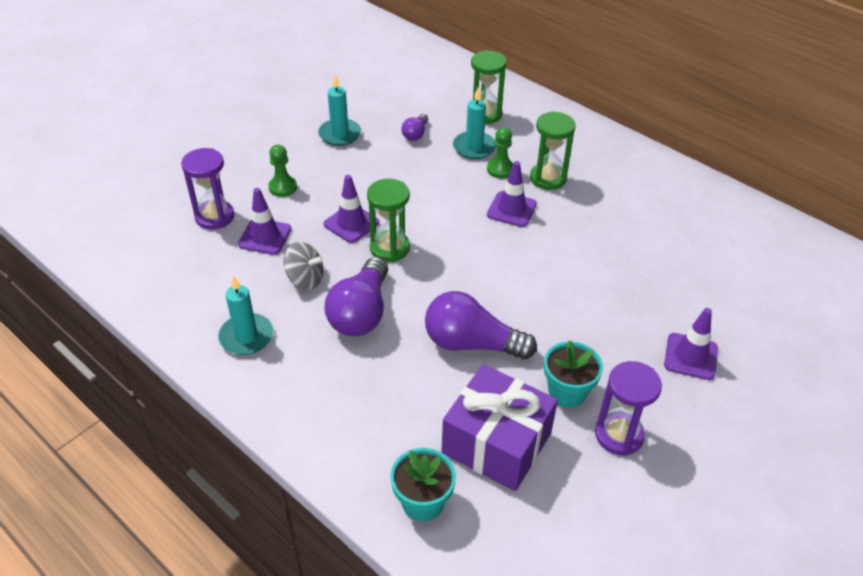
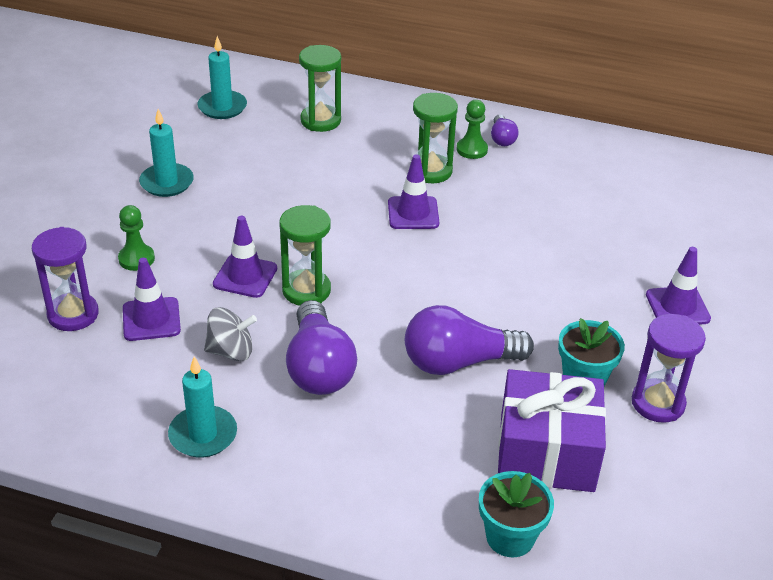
camera: 25 degrees left, 5 degrees down
purple light bulb [401,114,428,141] -> purple light bulb moved to [491,114,519,146]
turquoise candle [453,88,496,159] -> turquoise candle moved to [198,36,247,119]
green pawn [487,127,513,178] -> green pawn moved to [457,100,488,159]

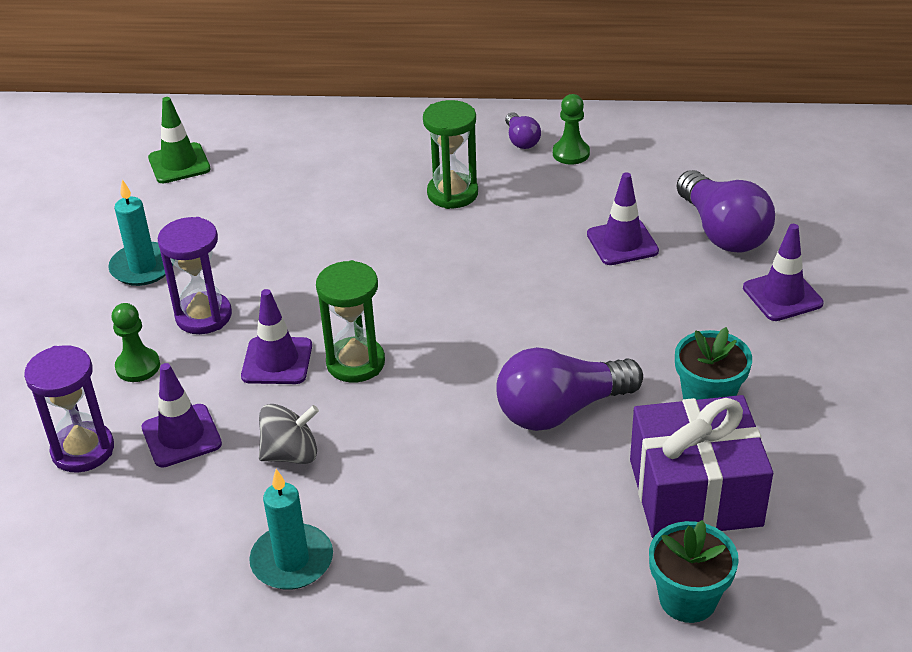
camera: 10 degrees left, 0 degrees up
turquoise candle [198,36,247,119] -> green traffic cone [148,97,211,183]
purple light bulb [286,300,357,395] -> purple light bulb moved to [676,170,775,253]
green hourglass [299,45,341,132] -> none
purple traffic cone [388,154,439,229] -> purple traffic cone moved to [587,172,659,265]
green pawn [457,100,488,159] -> green pawn moved to [553,94,590,165]
purple hourglass [632,314,706,423] -> purple hourglass moved to [158,217,232,334]

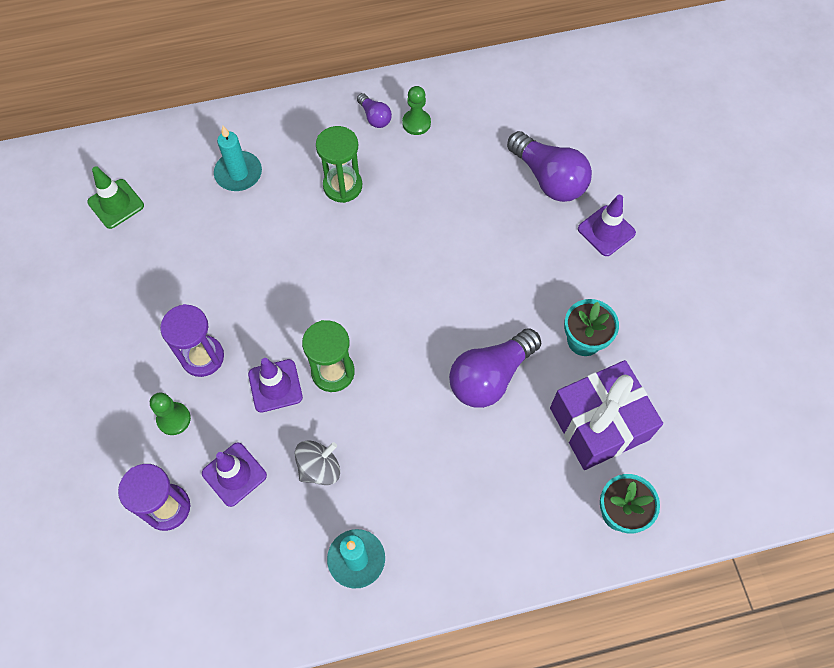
camera: 20 degrees left, 25 degrees up
turquoise candle [108,179,173,286] -> turquoise candle moved to [214,126,262,191]
purple traffic cone [587,172,659,265] -> none

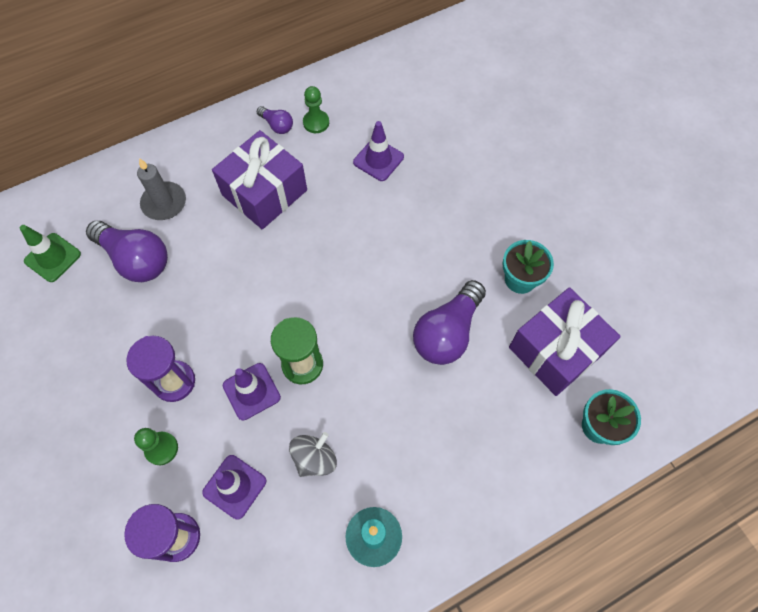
camera: 15 degrees left, 0 degrees up
turquoise candle [214,126,262,191] -> grey candle [137,158,186,220]
green hourglass [316,126,362,203] -> purple gift [212,130,307,229]
purple light bulb [507,131,592,202] -> purple light bulb moved to [86,220,168,282]
purple traffic cone [578,195,636,256] -> purple traffic cone moved to [353,121,404,181]

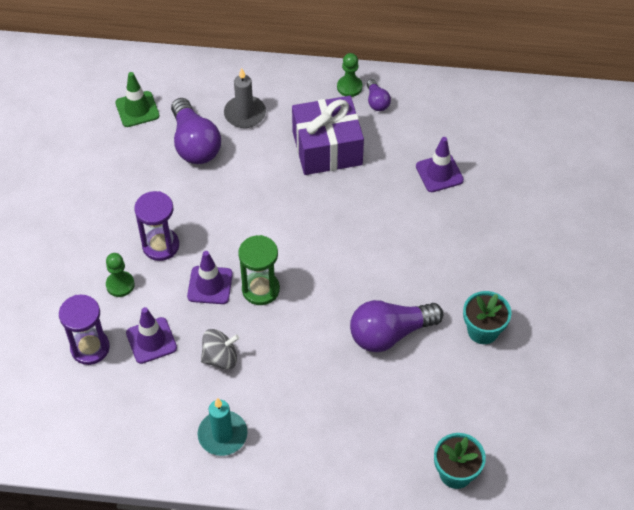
camera: 35 degrees right, 10 degrees down
green pawn [303,86,329,133] -> green pawn moved to [337,53,362,97]
purple gift [509,287,621,396] -> none

